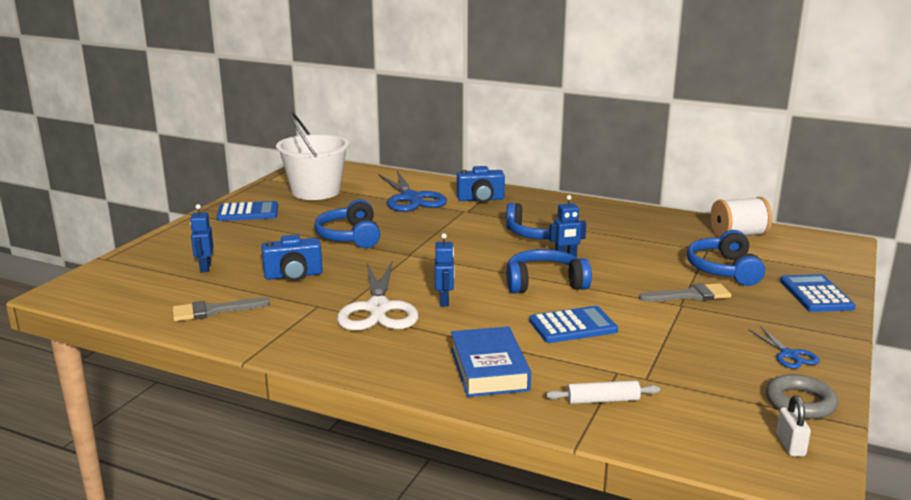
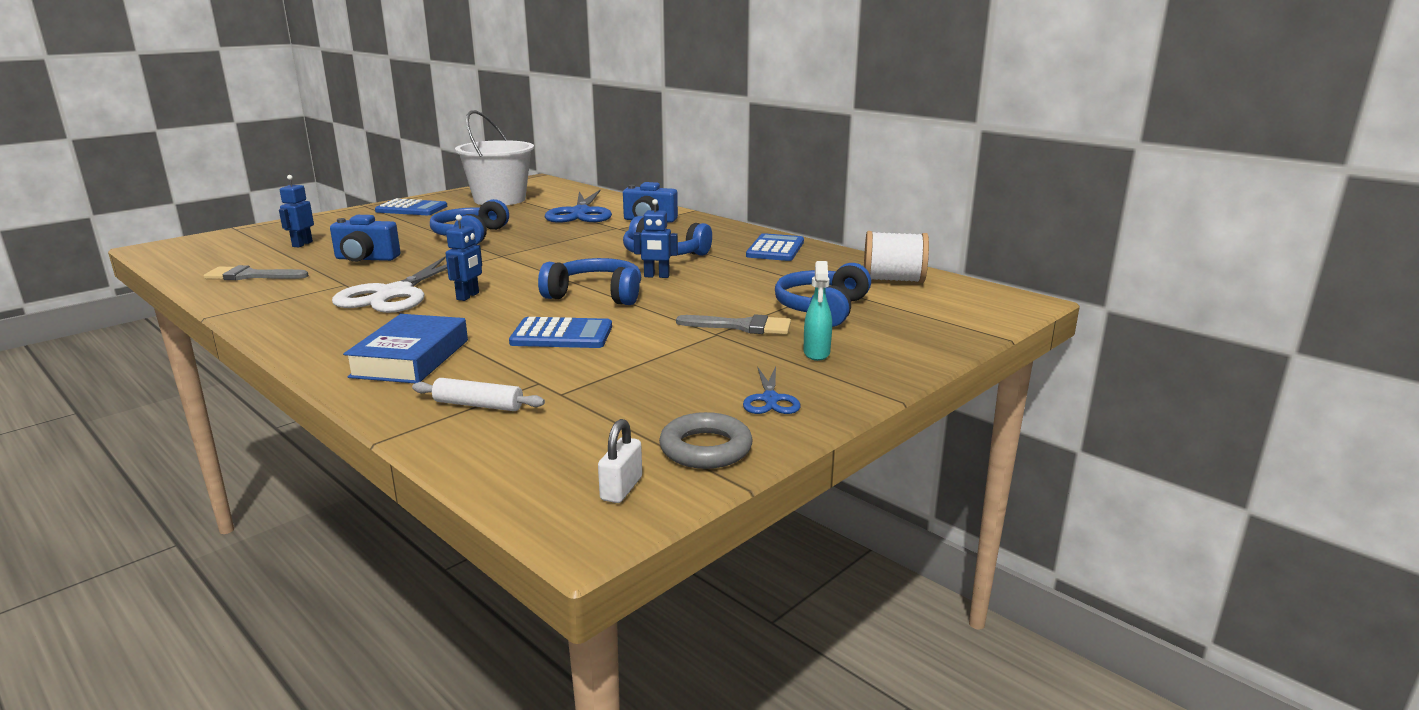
camera: 20 degrees right, 0 degrees up
blue calculator [780,274,856,312] -> blue calculator moved to [746,233,804,261]
none -> turquoise spray bottle [803,261,832,361]

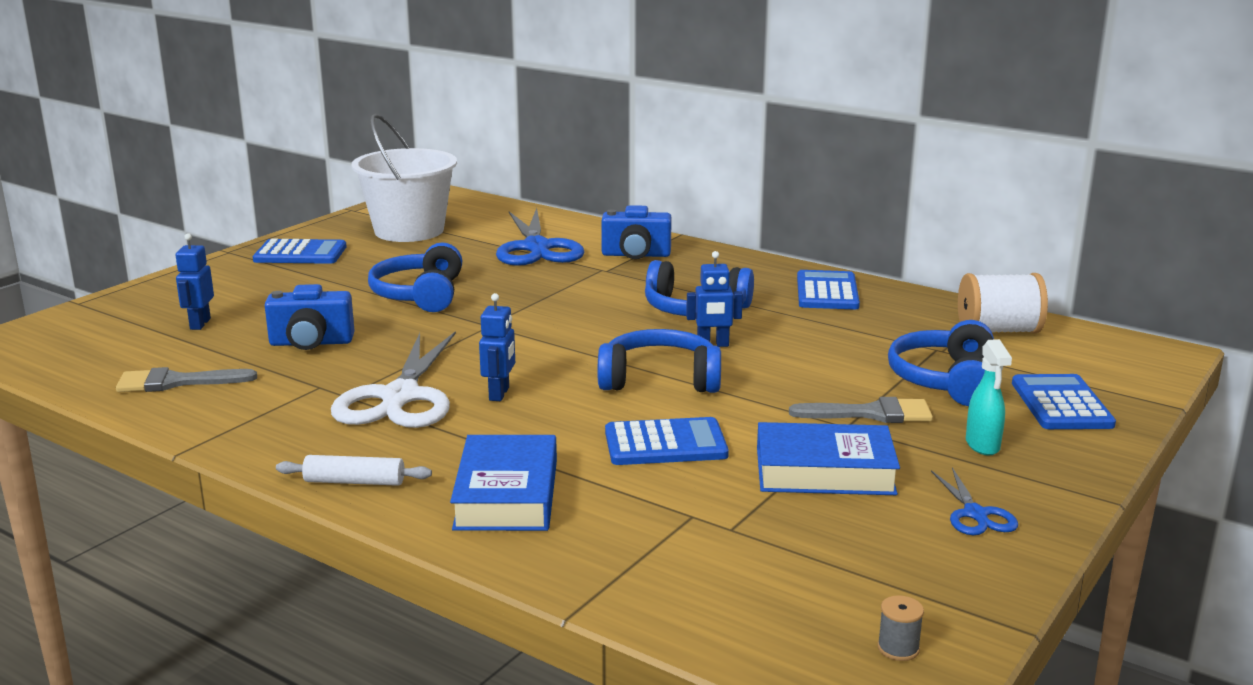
camera: 10 degrees left, 0 degrees up
white rolling pin [412,378,545,411] -> white rolling pin moved to [276,455,432,486]
white padlock [598,419,642,503] -> grey spool [877,595,924,661]
grey ring [659,412,753,469] -> none
none -> blue book [757,422,900,495]
none -> blue calculator [1012,374,1116,429]

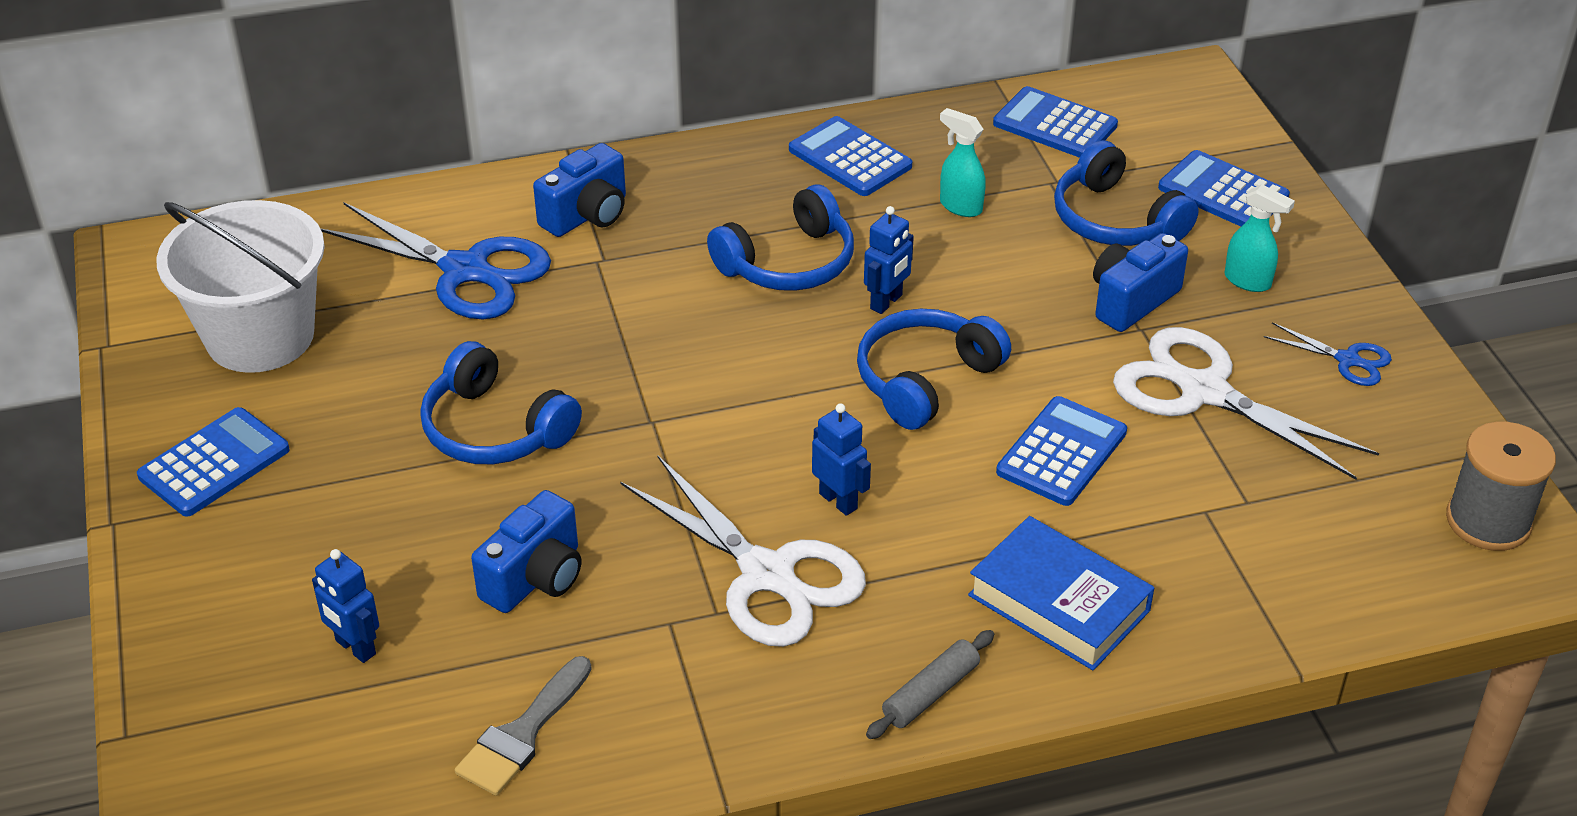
camera: 50 degrees left, 20 degrees up
white rolling pin [276,455,432,486] -> grey rolling pin [866,630,994,739]
blue book [757,422,900,495] -> white scissors [1113,327,1379,480]
grey brush [789,397,933,423] -> blue camera [1093,233,1188,332]
grey spool [877,595,924,661] -> grey spool [1446,422,1556,551], size x2.29
white spool [958,273,1048,334] -> blue calculator [993,86,1118,158]
none -> turquoise spray bottle [940,108,986,217]

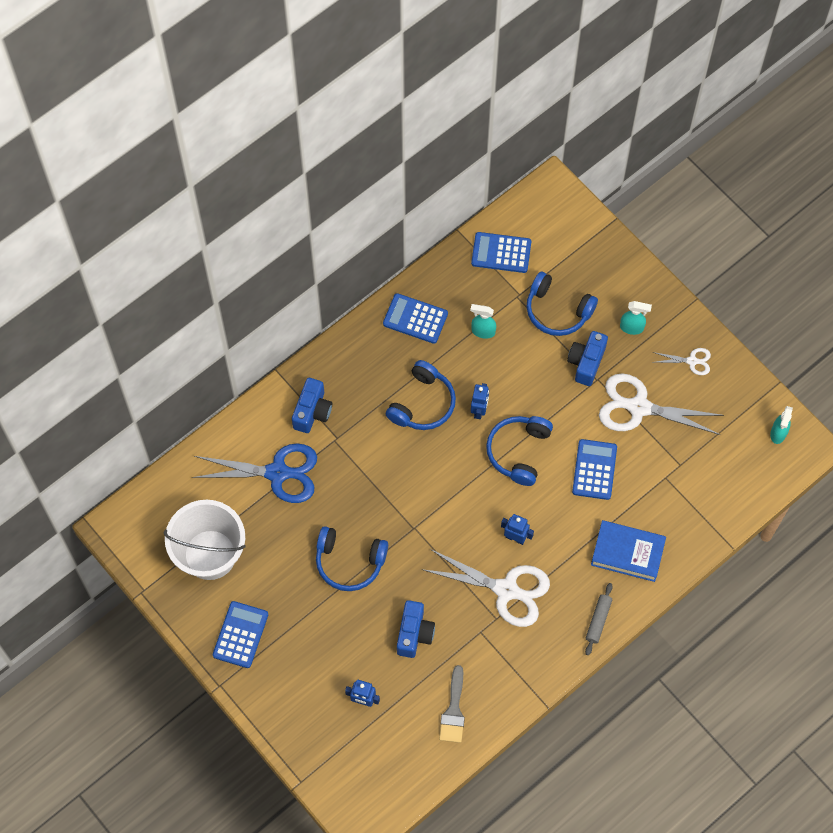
camera: 25 degrees left, 25 degrees up
blue calculator [1158,150,1290,226] -> none
blue scissors [1264,322,1392,386] -> white scissors [653,348,711,375]
grey spool [1446,422,1556,551] -> turquoise spray bottle [770,406,793,444]

